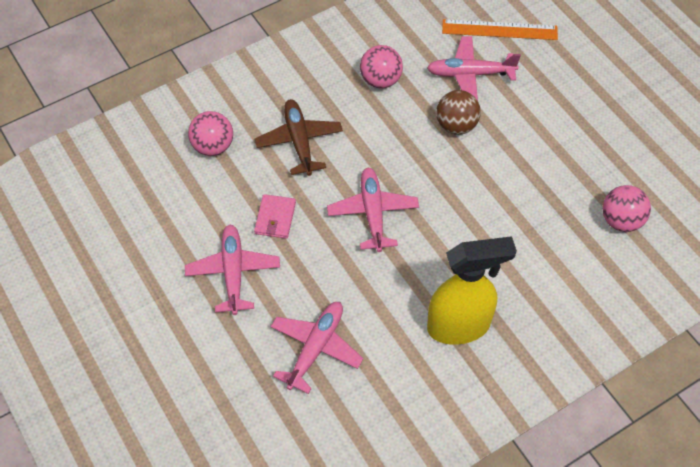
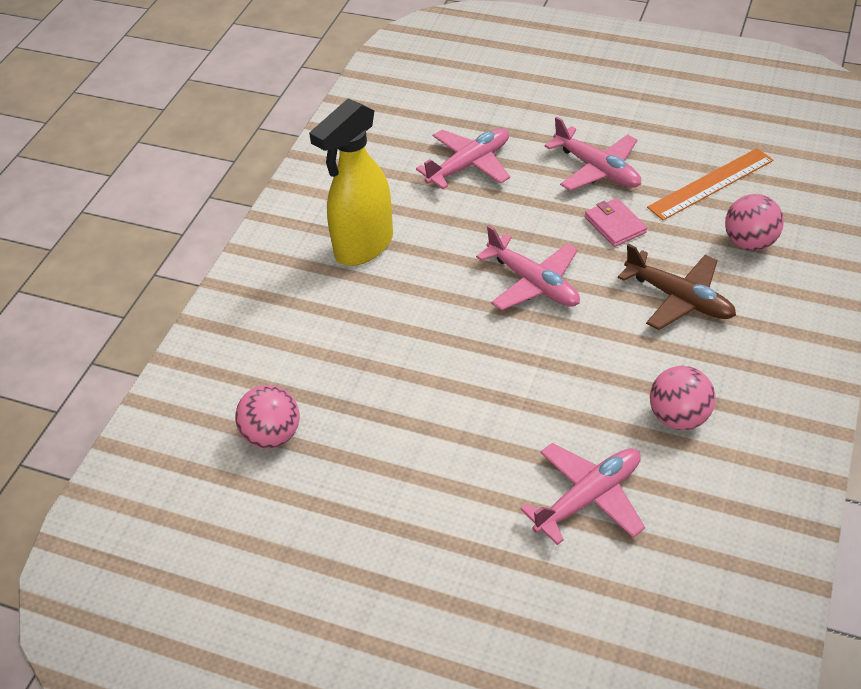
camera: 145 degrees right, 10 degrees down
pink plane [271,302,363,394] -> pink plane turned 120 degrees counterclockwise [416,128,510,189]
brown ball [436,90,481,135] -> none
orange ruler [442,19,558,40] -> orange ruler moved to [647,148,773,220]

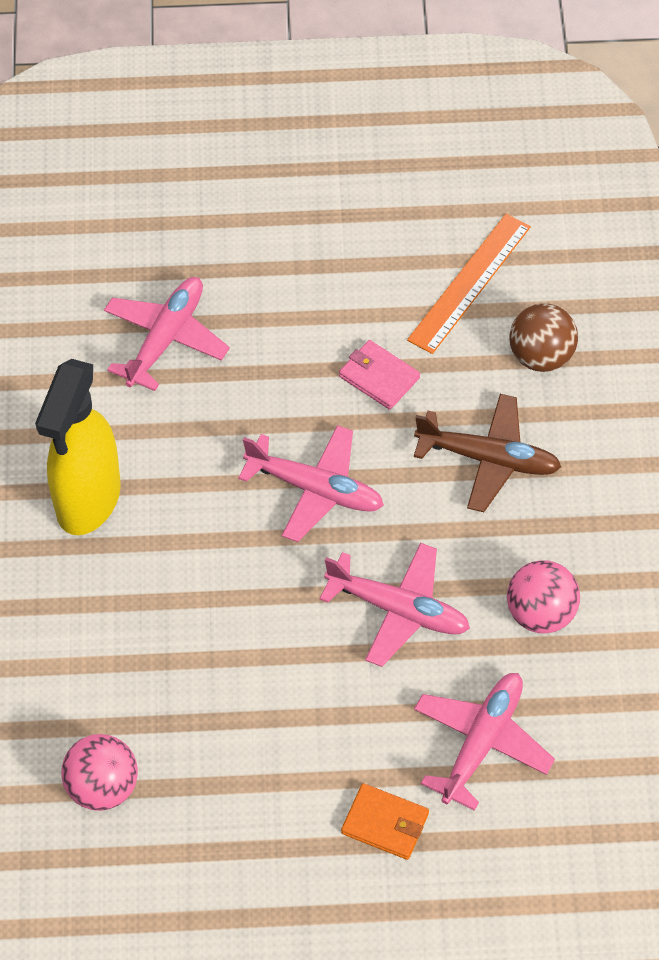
camera: 25 degrees left, 10 degrees up
pink plane [544,116,641,191] -> pink plane moved to [320,543,470,667]
pink ball [725,194,784,251] -> brown ball [509,303,578,372]
none -> orange wallet [341,783,429,860]

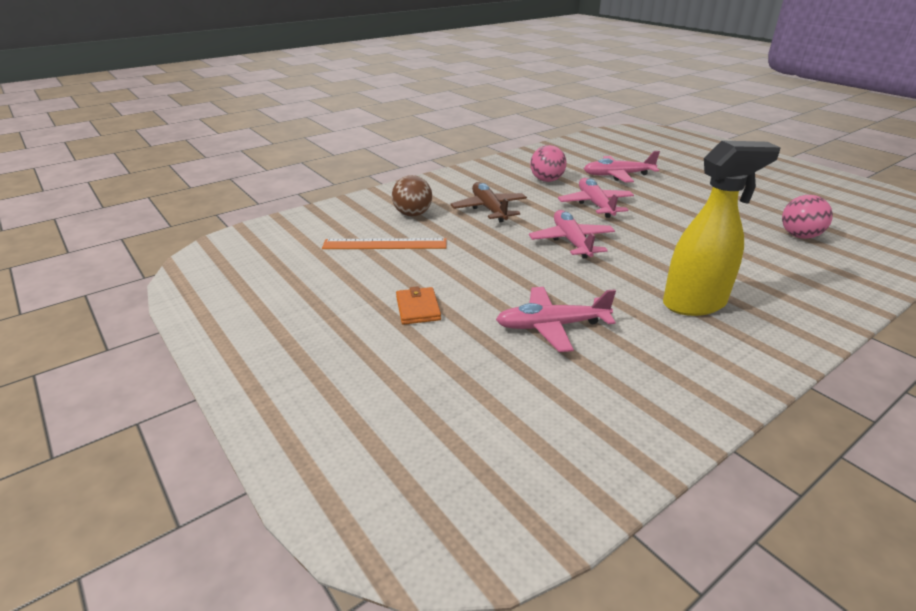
camera: 125 degrees left, 25 degrees down
pink wallet [339,340,420,410] -> none
orange wallet [341,783,429,860] -> orange wallet moved to [396,286,441,325]

